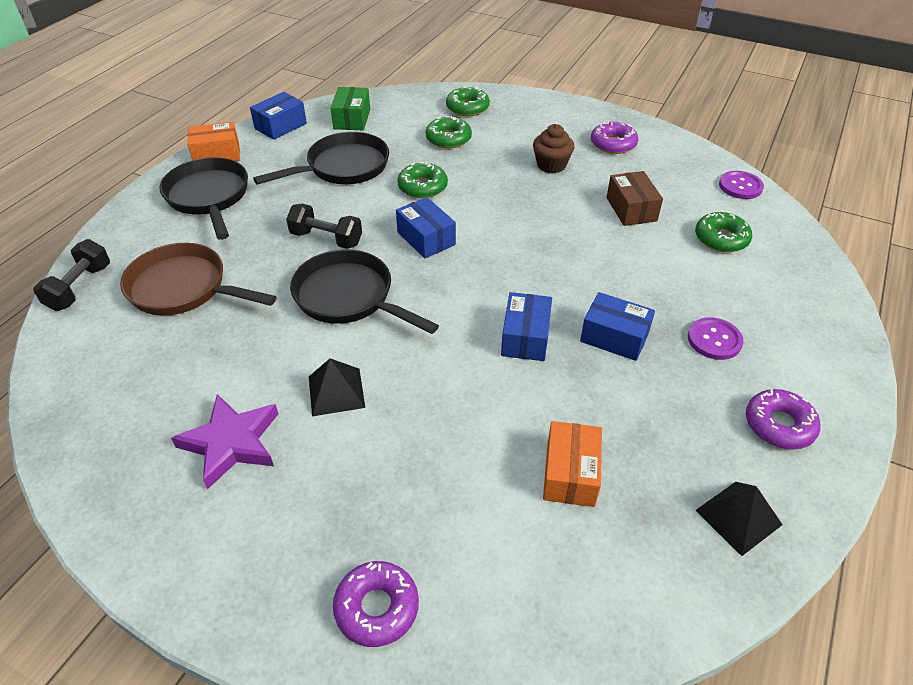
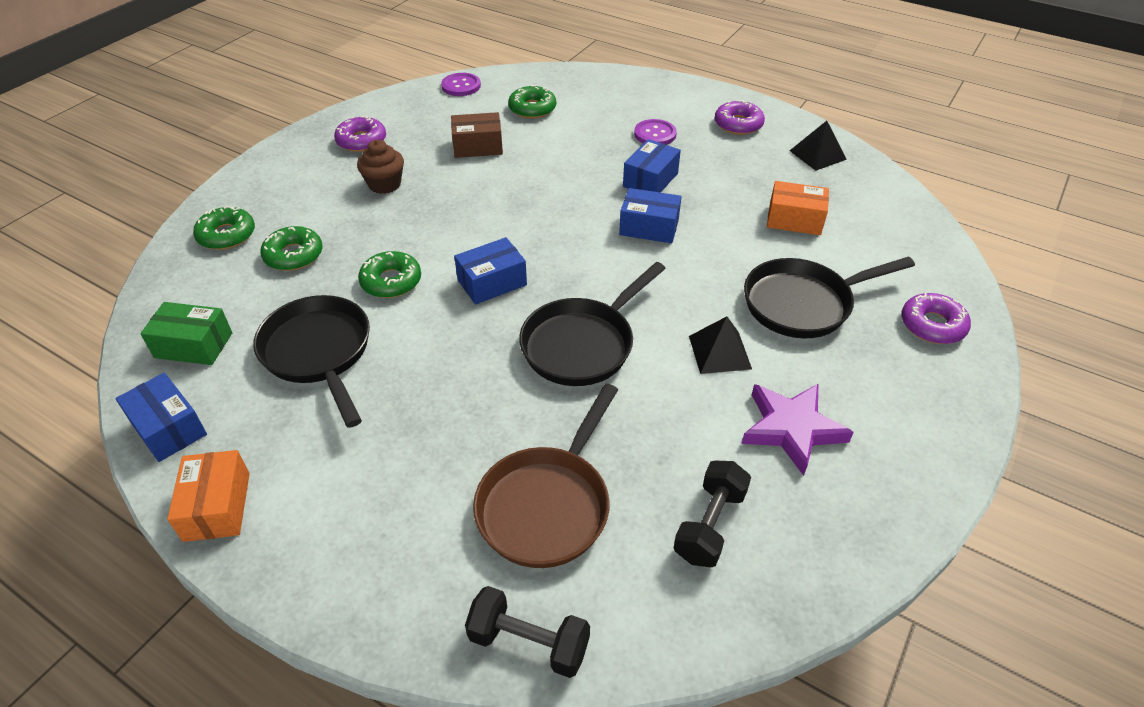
camera: 85 degrees left, 0 degrees up
black pan [159,157,248,240] -> black pan moved to [744,257,915,338]
black dumbbell [286,204,362,249] -> black dumbbell moved to [674,461,751,567]

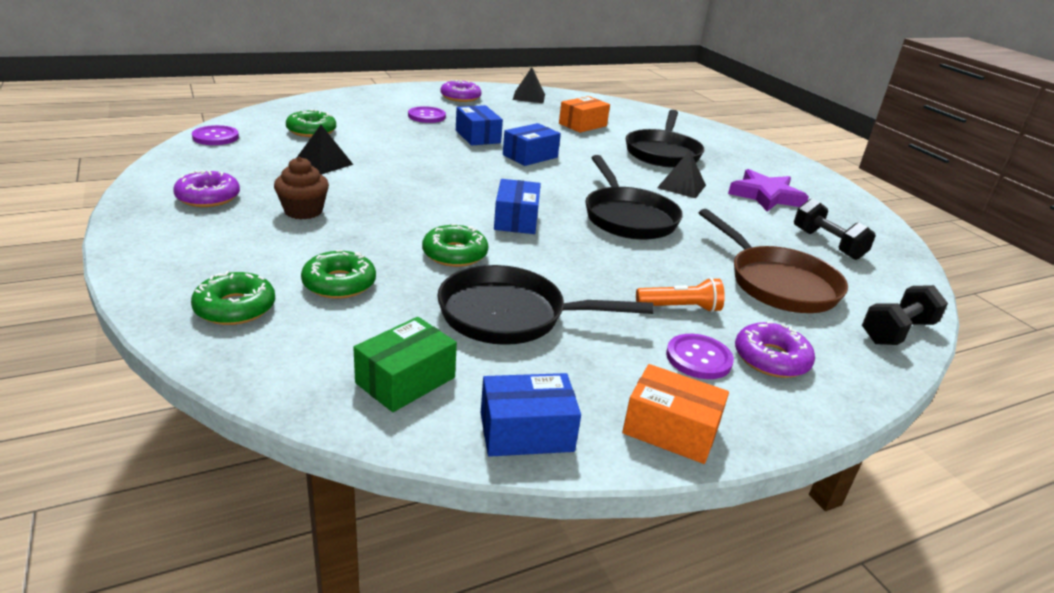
camera: 60 degrees left, 15 degrees down
brown box [451,112,503,158] -> black pyramid [297,125,353,175]
purple donut [901,292,971,344] -> purple donut moved to [735,321,815,378]
none -> orange flashlight [636,277,725,312]
none -> purple button [666,334,734,379]

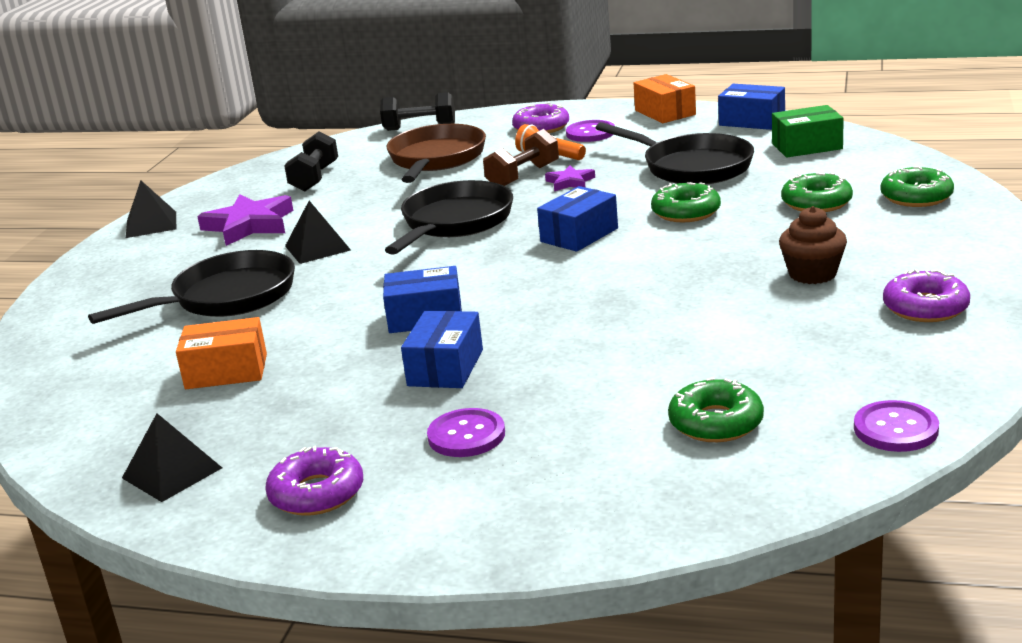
camera: 135 degrees left, 5 degrees down
black pyramid [297,125,353,175] -> black pyramid moved to [126,180,176,238]
none -> brown dumbbell [483,129,559,186]
none -> purple star [545,165,595,191]

